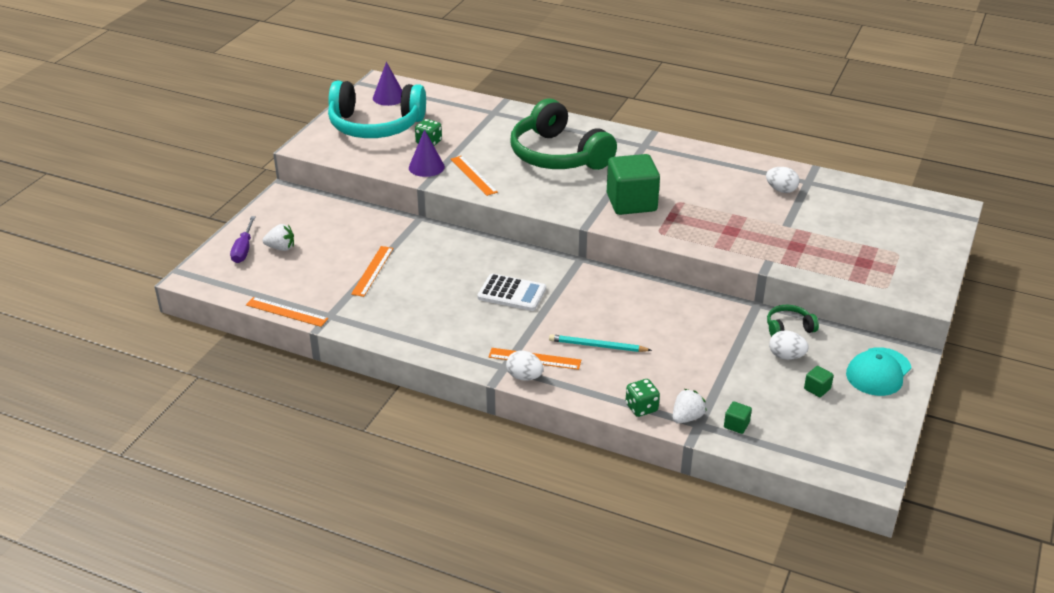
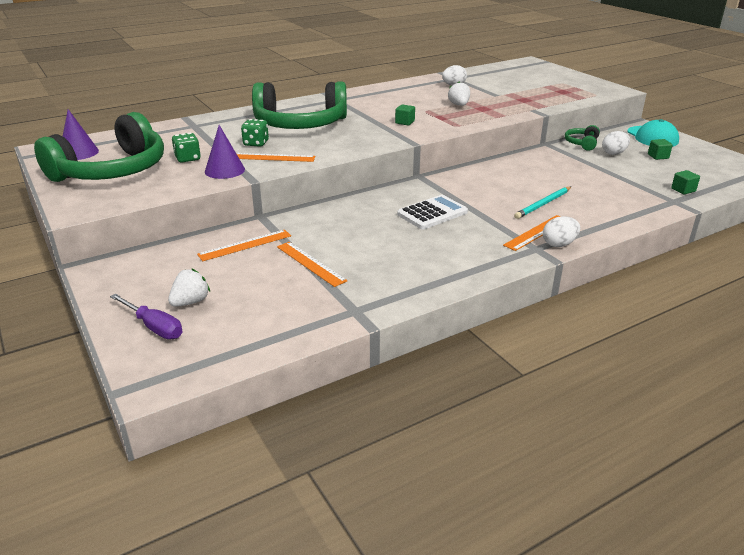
camera: 55 degrees left, 5 degrees down
orange ruler [246,297,328,327] -> orange ruler moved to [197,230,291,261]
turquoise headphones [328,81,426,138] -> green headphones [34,112,164,182]
green cube [607,154,660,215] -> green cube [395,104,415,125], size x0.40
green dice [626,379,660,417] -> green dice moved to [241,119,269,147]
white strawberry [673,389,707,424] -> white strawberry moved to [448,81,470,106]

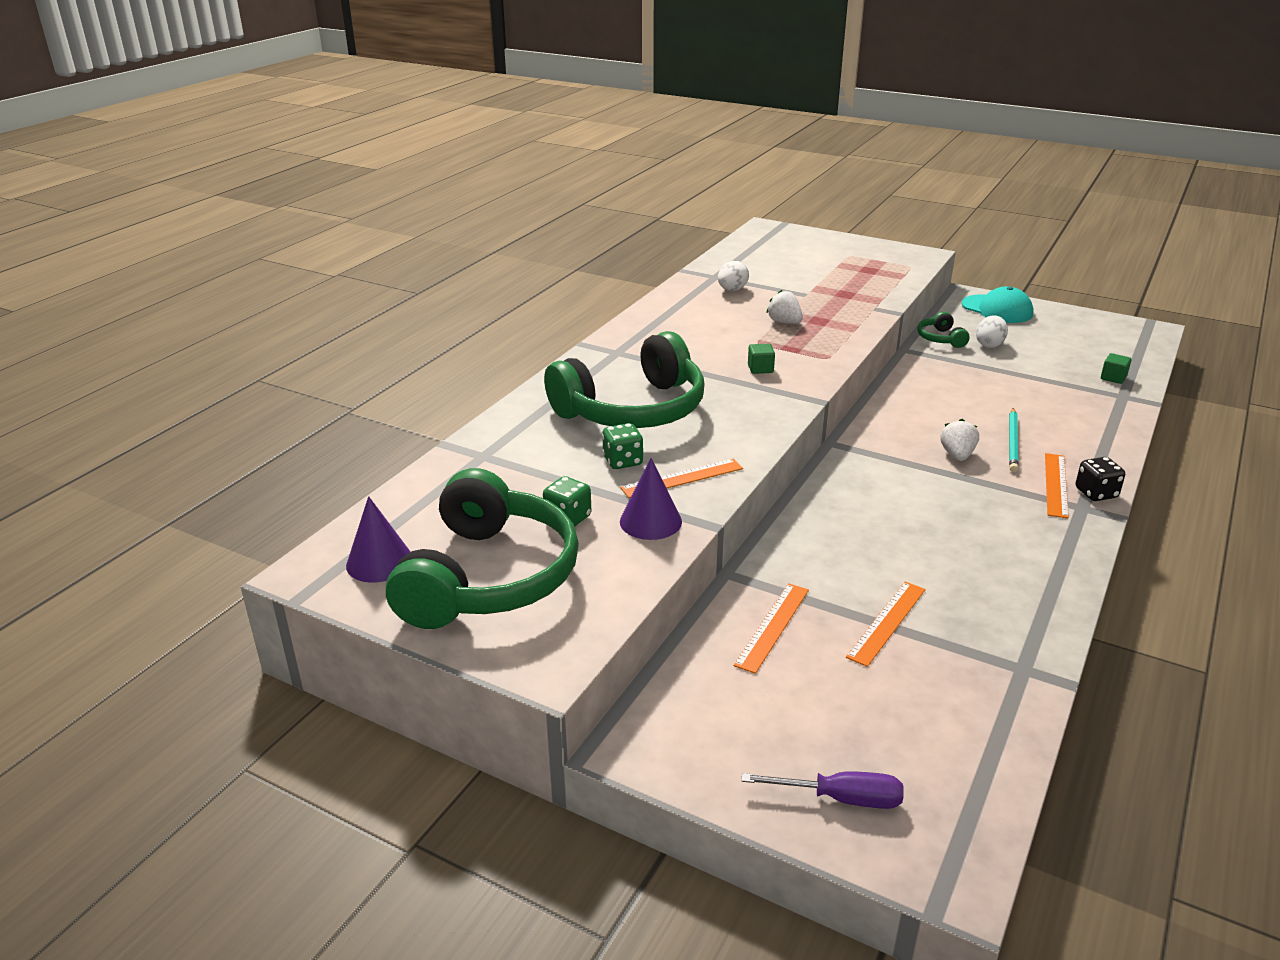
camera: 30 degrees left, 0 degrees up
white strawberry [168,268,210,307] -> white strawberry moved to [941,419,979,461]
orange ruler [277,242,348,287] -> orange ruler turned 75 degrees counterclockwise [846,582,926,667]
white calculator [397,195,468,229] -> none
white egg [543,216,580,247] -> black dice [1076,457,1125,501]
green cube [648,139,673,160] -> none

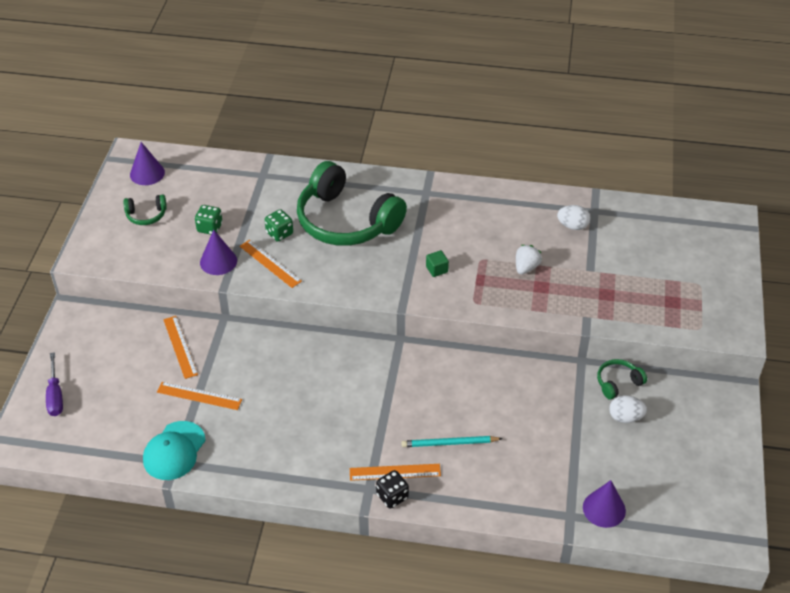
camera: 70 degrees right, 15 degrees up
green headphones [386,468,579,629] -> green headphones [124,194,167,225], size x0.42
orange ruler [734,583,809,674] -> orange ruler turned 60 degrees clockwise [163,316,198,379]
white strawberry [941,419,979,461] -> none
turquoise cap [962,286,1033,323] -> turquoise cap moved to [143,421,206,480]
green cube [1101,353,1131,384] -> purple cone [583,480,626,528]

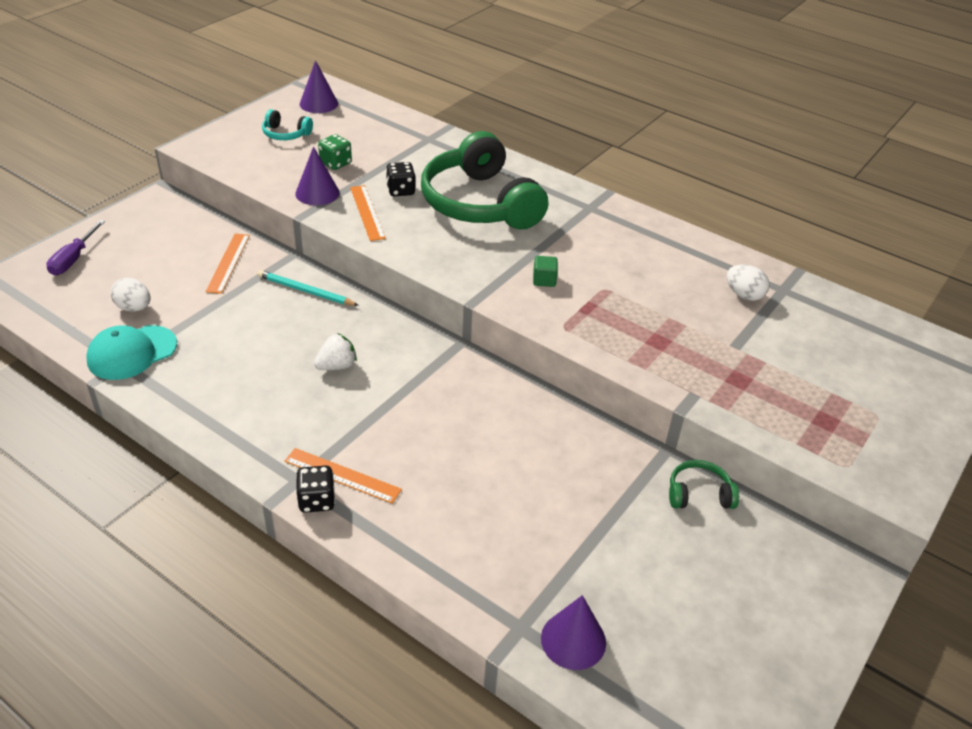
camera: 25 degrees right, 5 degrees down
green headphones [124,194,167,225] -> turquoise headphones [262,109,313,140]
orange ruler [157,382,242,410] -> none
green dice [265,209,293,242] -> black dice [386,162,416,196]
turquoise pencil [402,436,503,447] -> turquoise pencil moved to [257,270,359,306]
white strawberry [516,245,542,275] -> white strawberry moved to [314,333,357,370]
white egg [609,395,647,423] -> white egg moved to [110,278,151,312]

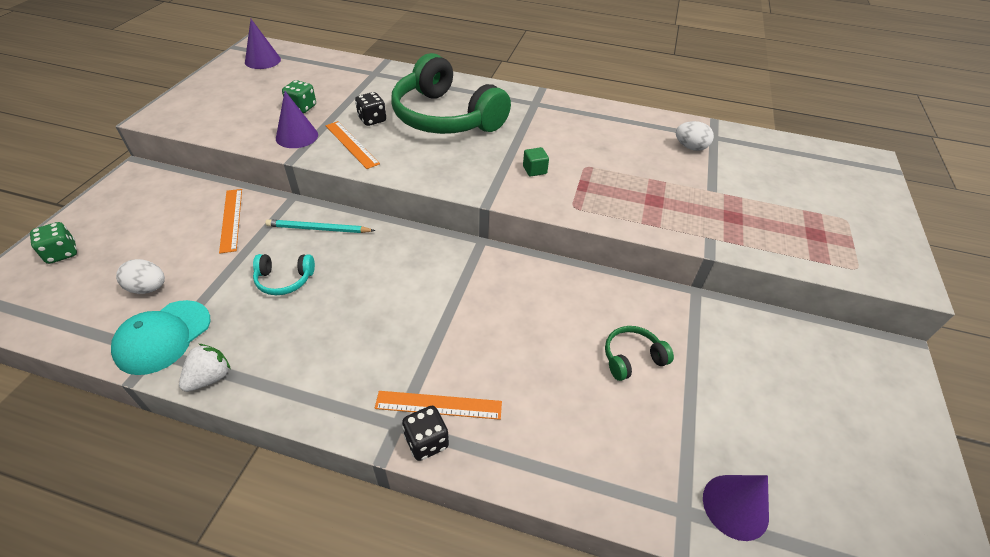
camera: 20 degrees left, 5 degrees up
purple screwdriver [47,220,105,275] -> green dice [30,222,77,264]
turquoise headphones [262,109,313,140] -> turquoise headphones moved to [253,254,315,295]
white strawberry [314,333,357,370] -> white strawberry moved to [179,344,231,392]
green headphones [669,460,739,509] -> green headphones moved to [605,326,674,381]

